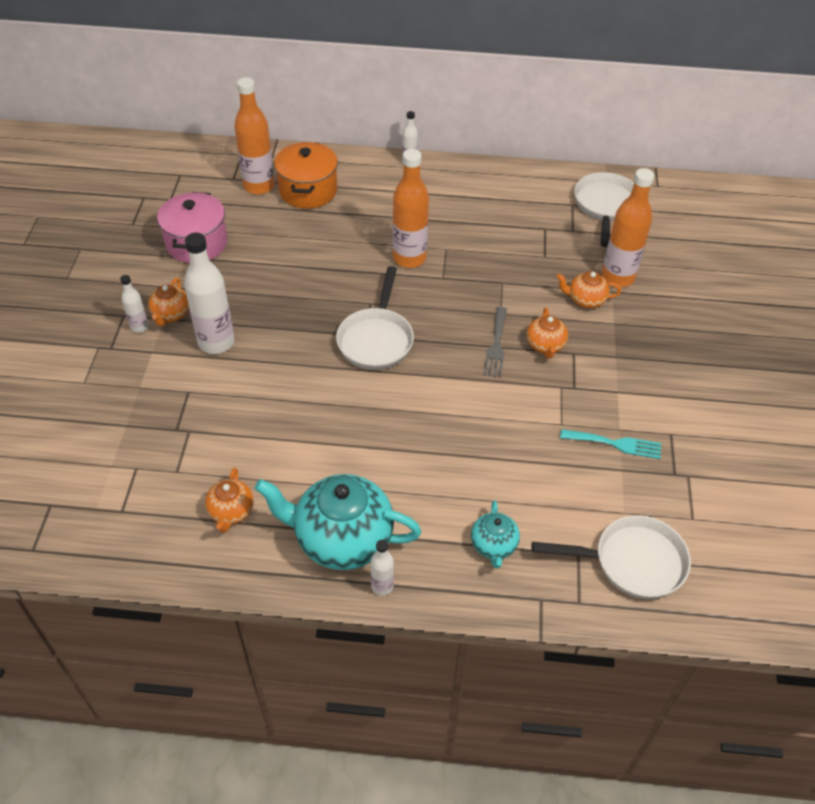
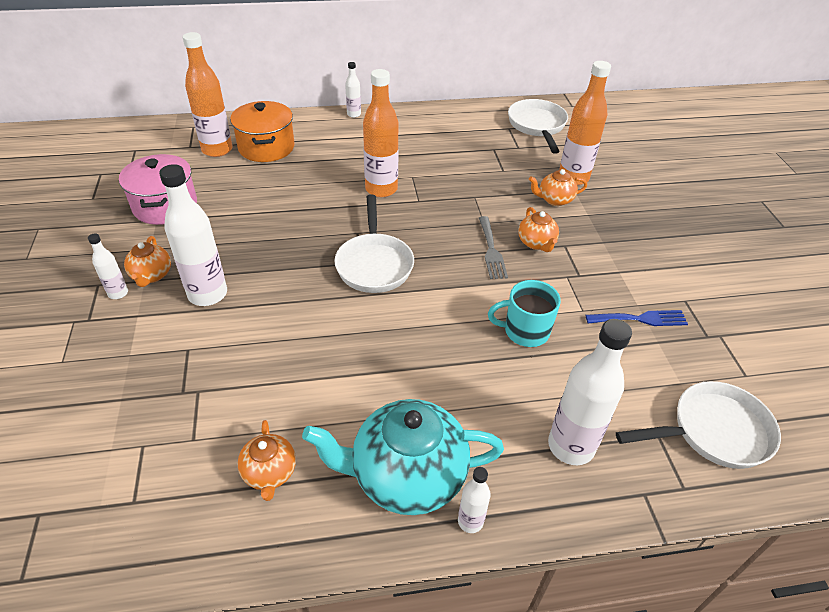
camera: 15 degrees left, 5 degrees down
turquoise teapot [471,500,520,568] -> white bottle [548,319,632,465]
turquoise fork [560,429,661,459] -> blue fork [585,310,688,326]
none -> turquoise mug [488,280,561,347]

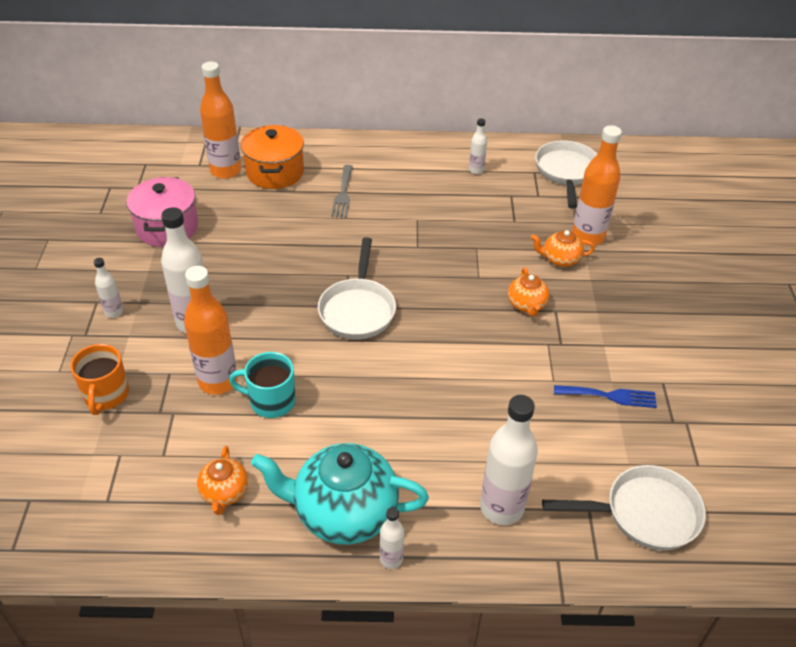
camera: 10 degrees right, 0 degrees up
orange teapot [124,236,171,287] -> none
white bottle [345,62,361,118] -> white bottle moved to [469,119,487,174]
orange bottle [363,69,399,197] -> orange bottle moved to [184,266,238,395]
grey fork [479,216,508,279] -> grey fork moved to [331,165,353,218]
turquoise mug [488,280,561,347] -> turquoise mug moved to [229,352,296,418]
none -> orange mug [70,344,129,415]

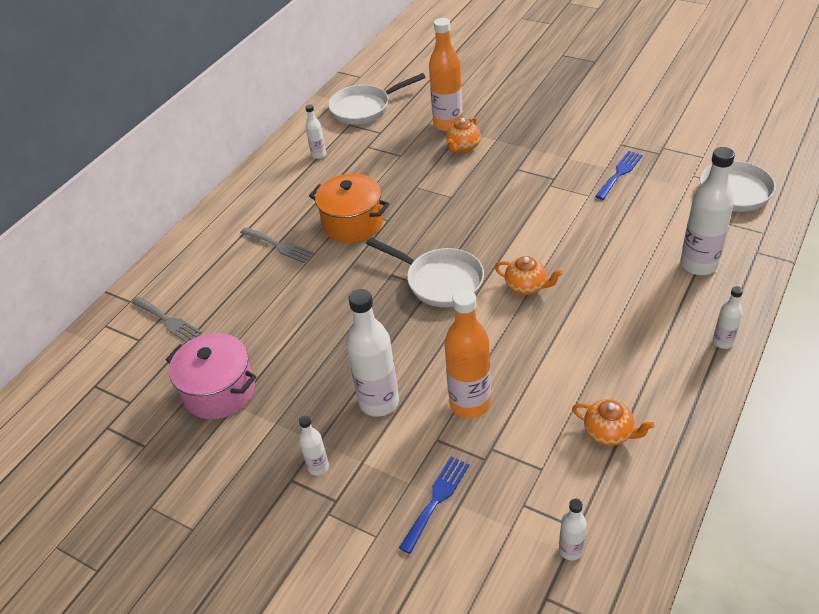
camera: 55 degrees left, 0 degrees up
orange mug [70,344,129,415] -> blue fork [399,457,469,554]
orange bottle [200,62,241,179] -> grey fork [132,297,202,342]
turquoise mug [229,352,296,418] -> none
orange pot [241,125,304,189] -> orange pot moved to [309,174,389,243]
turquoise teapot [251,443,429,544] -> none
orange teapot [508,268,550,317] -> orange teapot moved to [495,256,562,295]
white pan [535,141,597,209] -> white pan turned 60 degrees counterclockwise [328,73,426,125]
none -> white bottle [559,499,587,560]

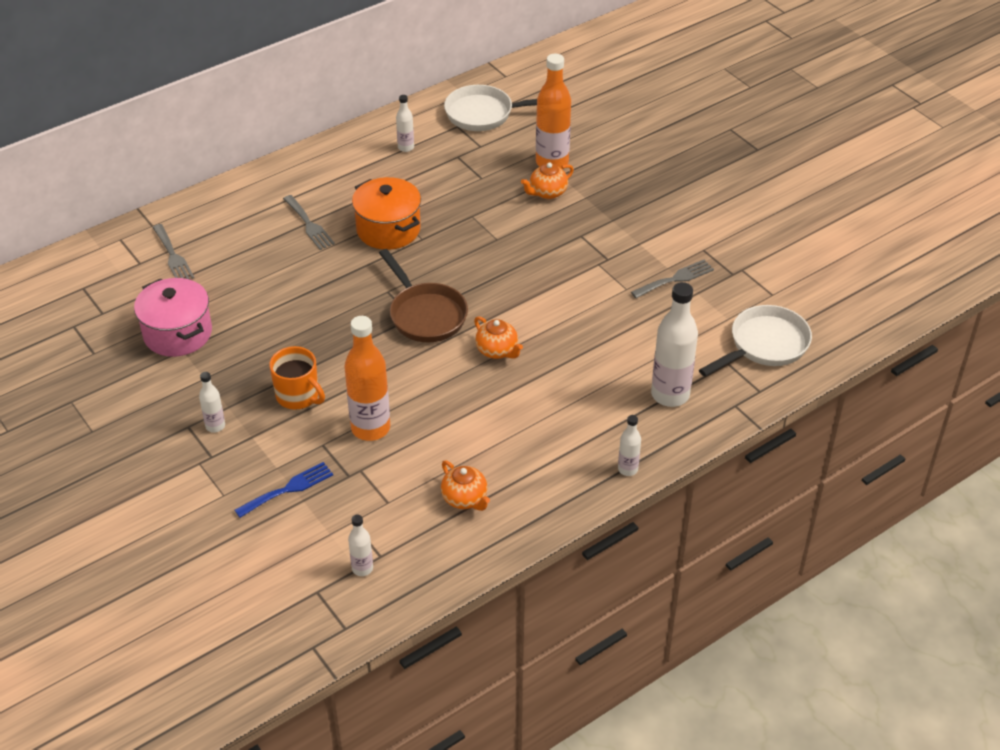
camera: 20 degrees right, 0 degrees up
white bottle [346,289,399,417] -> orange mug [269,346,325,409]
white pan [366,238,484,307] -> brown pan [379,249,468,342]
blue fork [595,151,643,200] -> grey fork [631,260,714,298]

